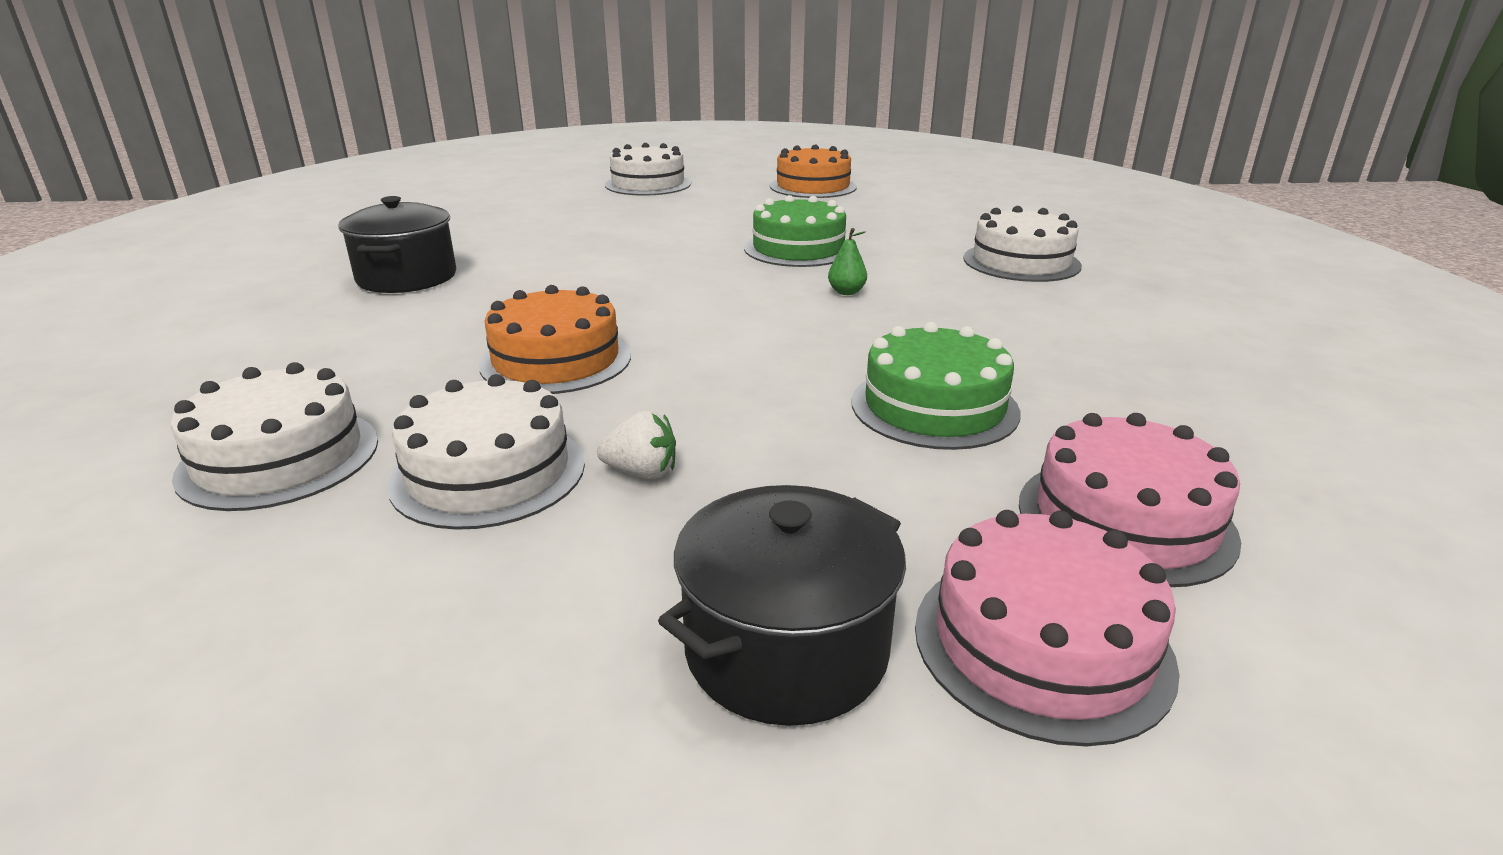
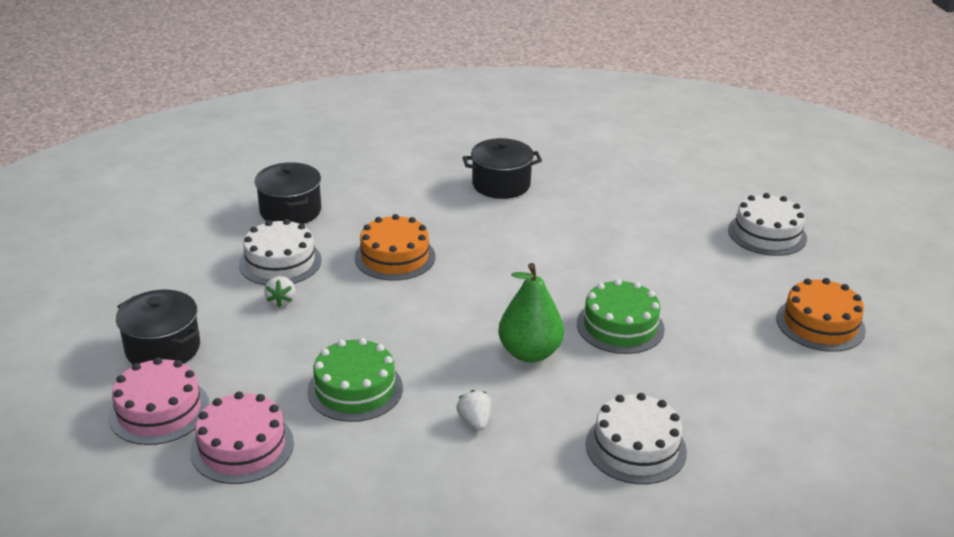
camera: 80 degrees right, 5 degrees up
white cake [171,362,378,511] -> black pot [254,162,321,224]
green pear [828,228,867,295] -> green pear [498,263,564,362], size x2.30
none -> white strawberry [457,390,491,431]

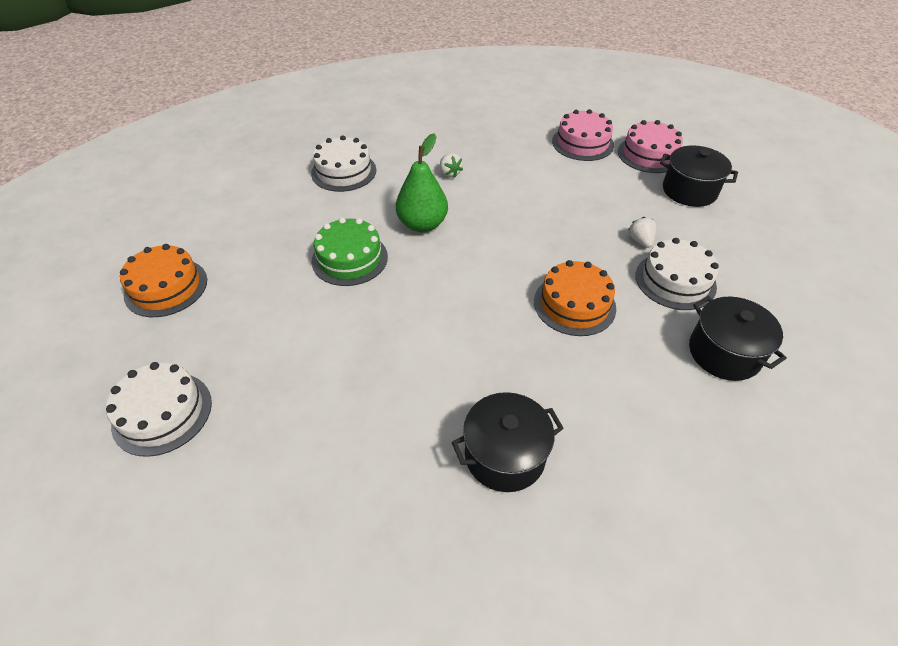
camera: 170 degrees right, 15 degrees up
green cake [307,338,403,422] -> none

